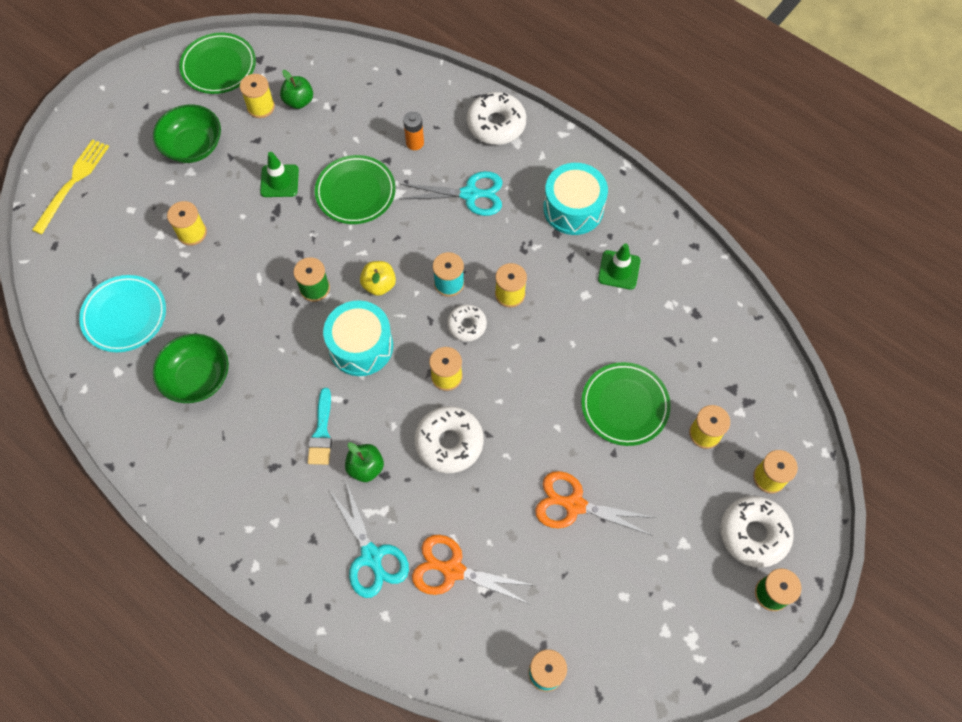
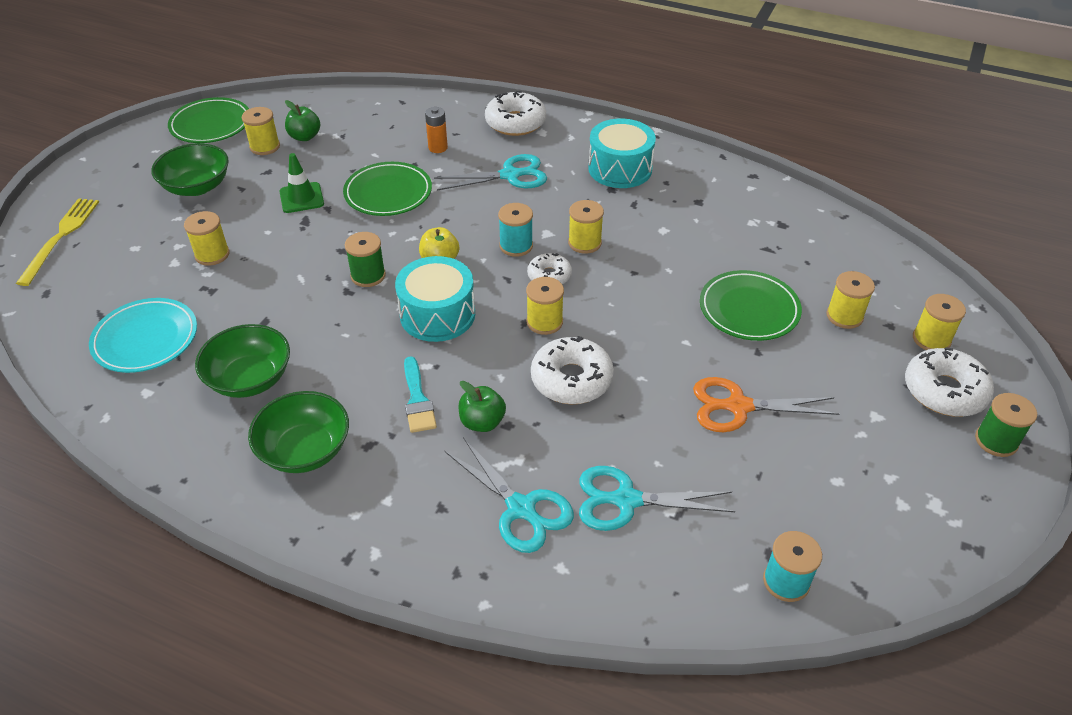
camera: 15 degrees left, 20 degrees down
orange scissors [412,535,536,605] -> turquoise scissors [579,466,735,531]
green traffic cone [598,243,640,290] -> none
none -> green bowl [248,391,349,473]

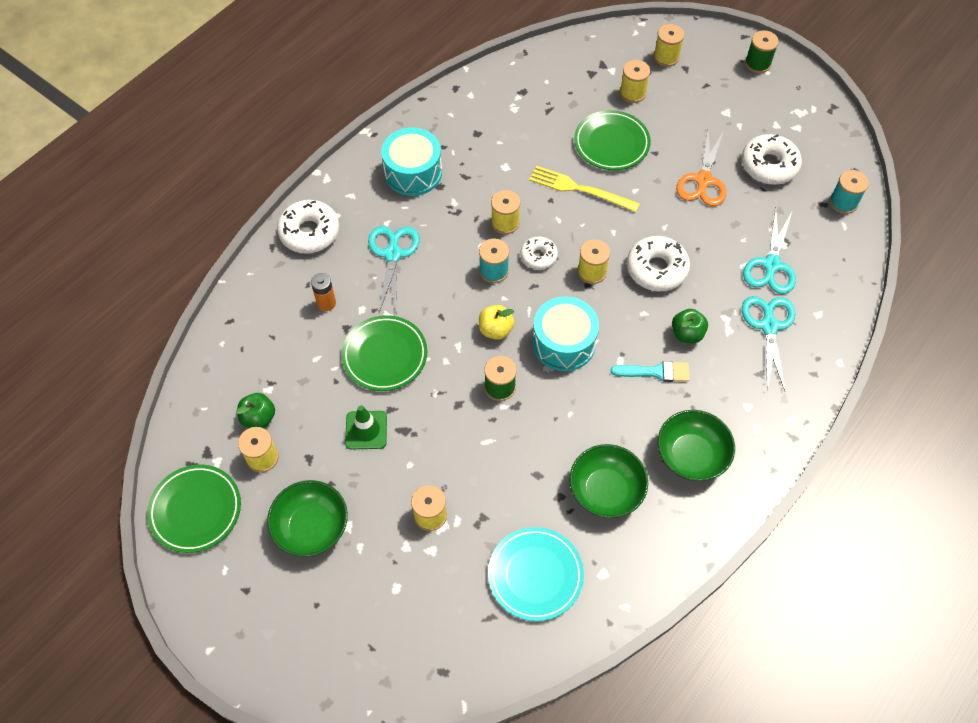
camera: 75 degrees left, 15 degrees up
yellow fork [16,198,99,286] -> yellow fork moved to [529,166,640,212]
turquoise scissors [445,437,574,553] -> turquoise scissors turned 60 degrees counterclockwise [742,296,795,391]
white donut [905,347,994,417] -> white donut moved to [741,134,802,185]

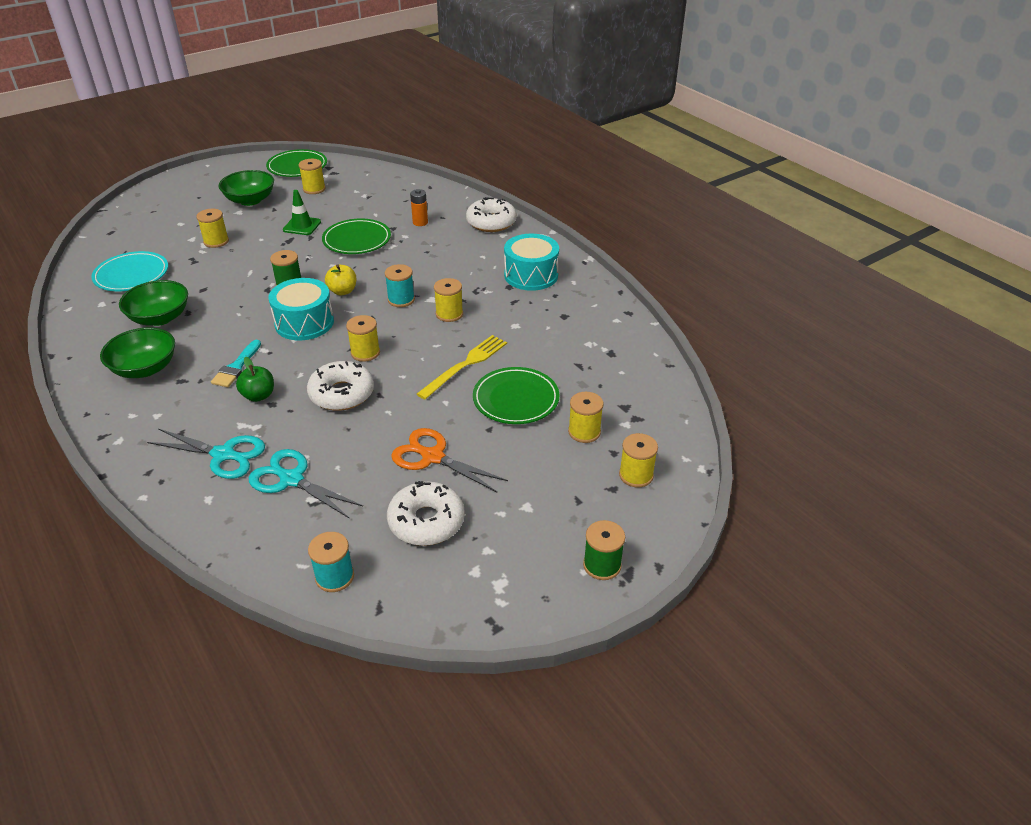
camera: 105 degrees right, 20 degrees down
green apple [236,393,275,428] -> none
turquoise scissors [368,226,420,313] -> none
white donut [520,237,558,270] -> none

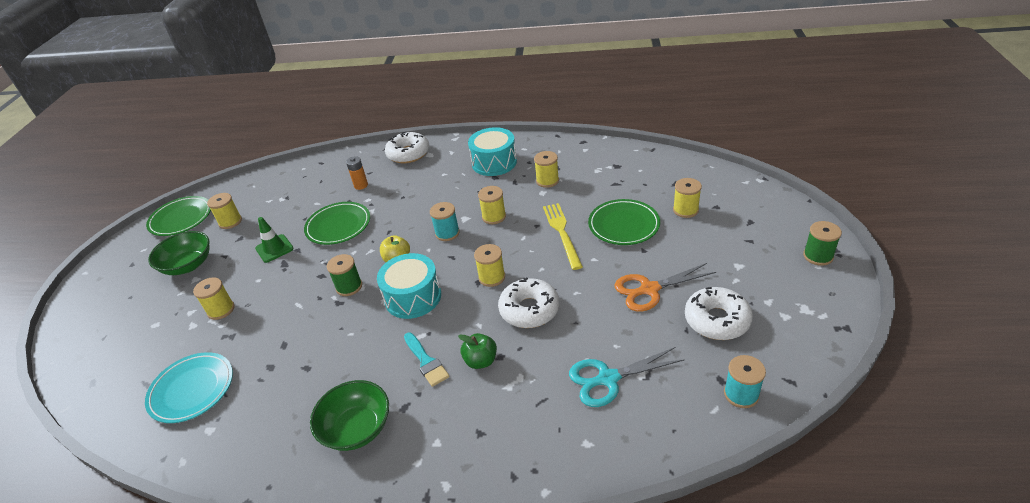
camera: 45 degrees left, 0 degrees up
green bowl [119,280,188,326] -> none
turquoise scissors [147,429,265,479] -> none
yellow spool [619,433,658,487] -> yellow spool moved to [534,151,559,188]

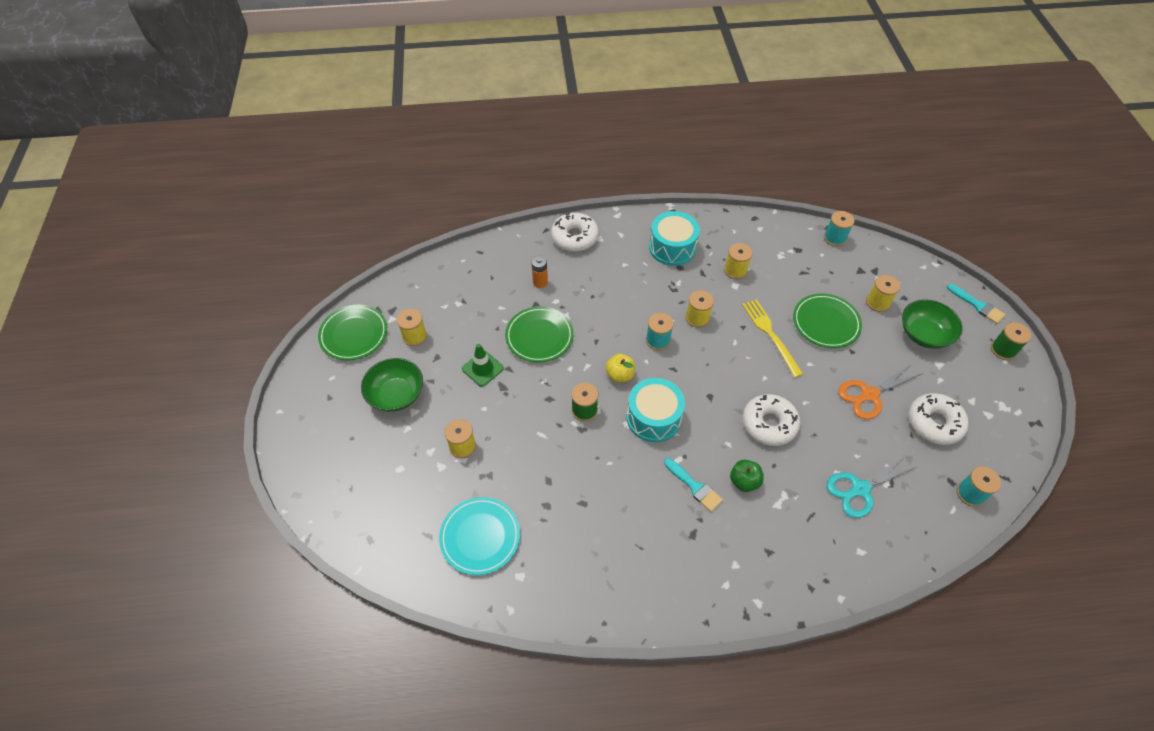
camera: 15 degrees left, 15 degrees up
green bowl [310,380,389,451] -> green bowl moved to [902,299,963,349]
yellow spool [474,244,505,287] -> none
none -> turquoise spool [824,211,855,247]
none -> turquoise brush [947,284,1006,324]

